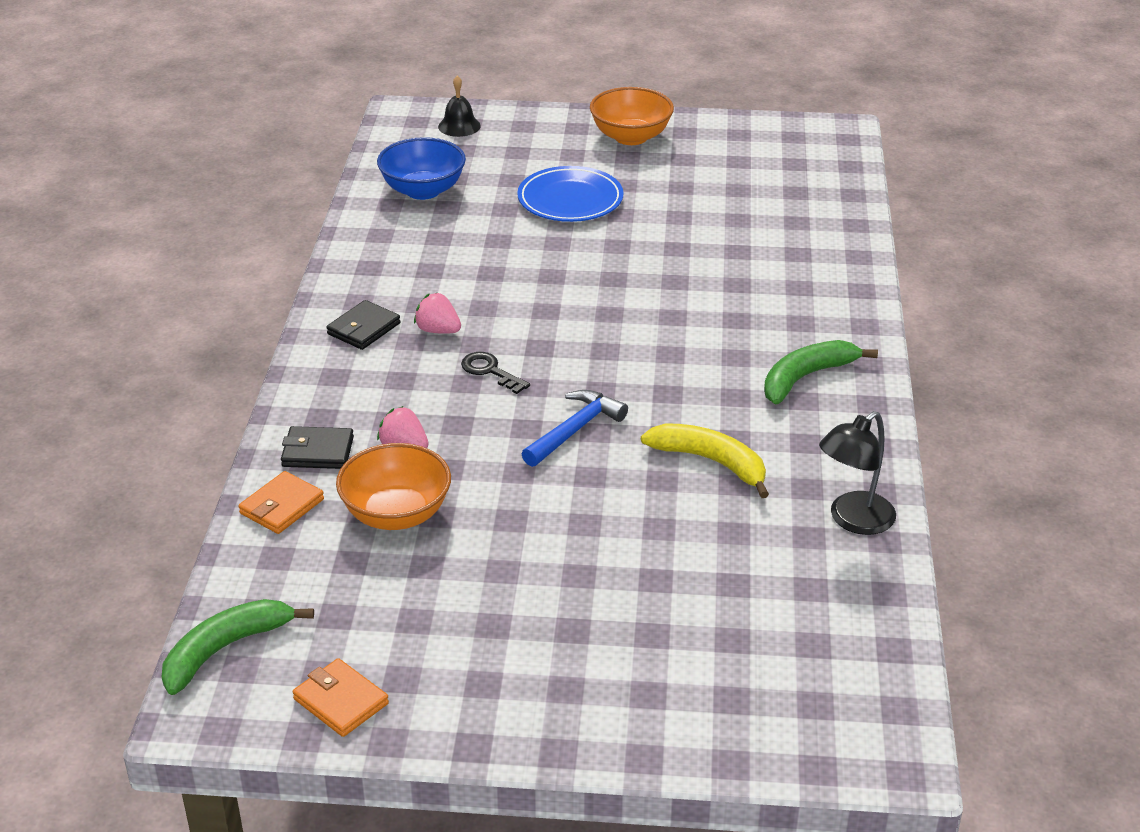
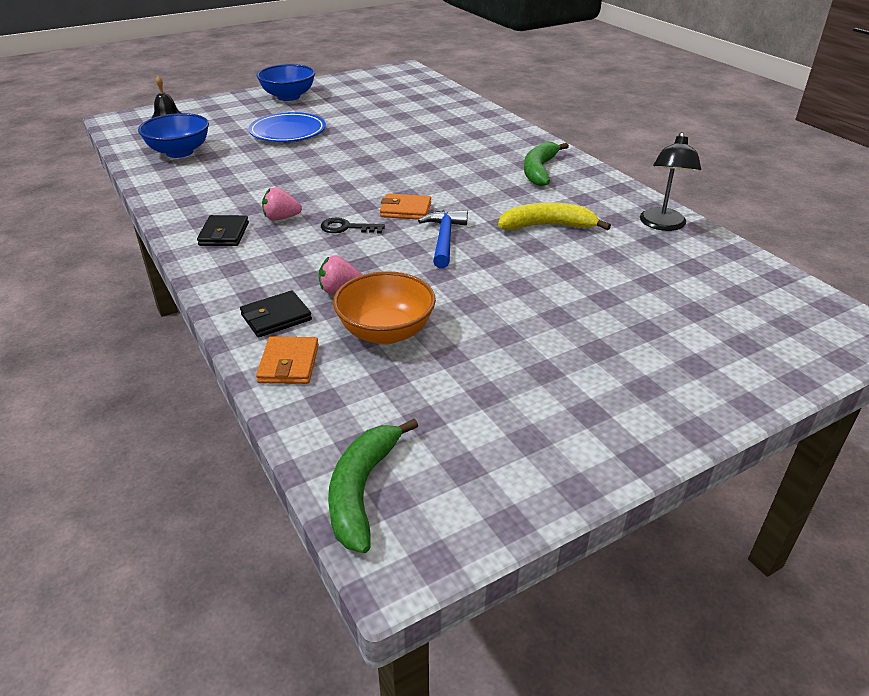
camera: 35 degrees left, 0 degrees up
orange wallet [293,658,389,737] -> orange wallet moved to [380,193,431,220]
orange bowl [590,87,674,145] -> blue bowl [257,64,315,101]

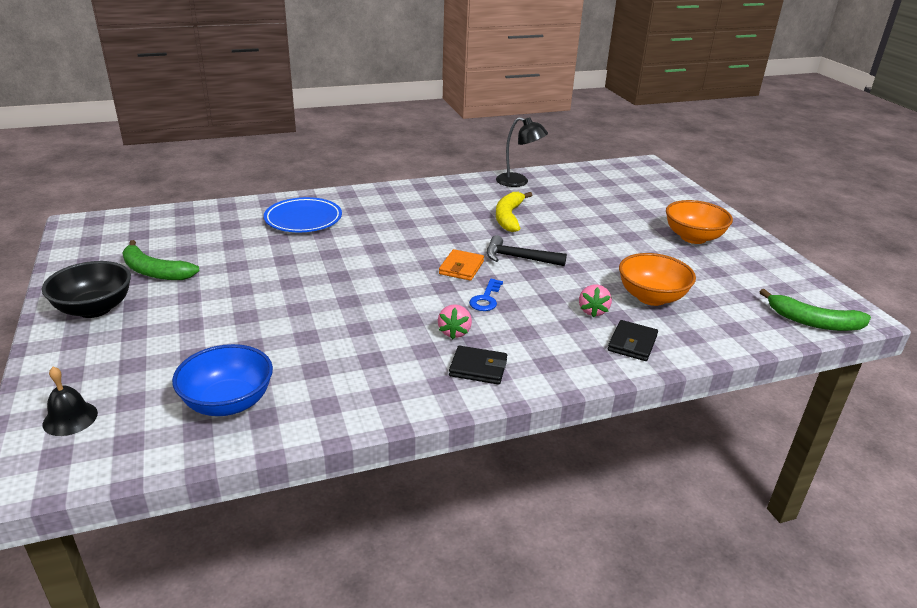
camera: 80 degrees left, 5 degrees down
black wallet [240,291,312,337] -> black wallet turned 45 degrees clockwise [608,320,658,361]
blue plate [249,112,326,142] -> blue plate moved to [264,197,342,232]
orange wallet [256,337,319,384] -> none
blue bowl [257,64,315,101] -> black bowl [42,261,131,318]
black key [321,218,385,233] -> blue key [469,279,503,311]
blue hammer [418,210,468,268] -> black hammer [487,235,567,266]
green banana [524,142,569,186] -> green banana moved to [122,240,199,280]
none -> orange bowl [666,200,733,244]

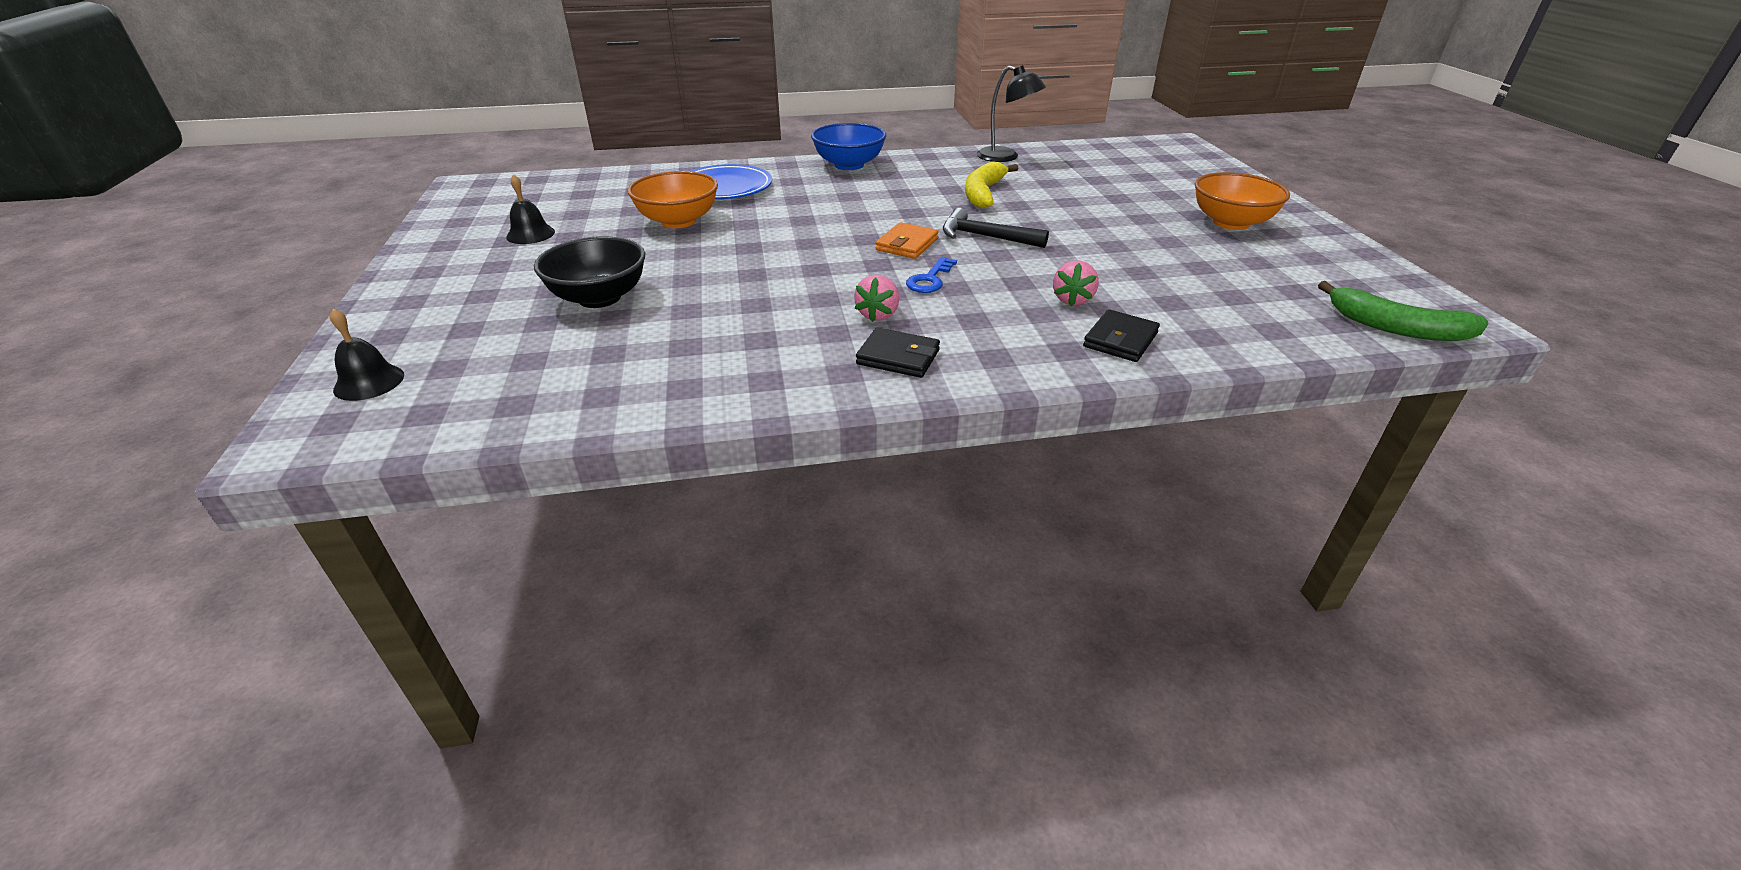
camera: 10 degrees right, 5 degrees up
black bowl [42,261,131,318] -> black bowl moved to [534,236,645,308]
green banana [122,240,199,280] -> black bell [506,174,555,244]
blue bowl [172,344,273,416] -> blue bowl moved to [811,123,886,170]
orange bowl [619,253,696,306] -> orange bowl moved to [627,171,718,228]

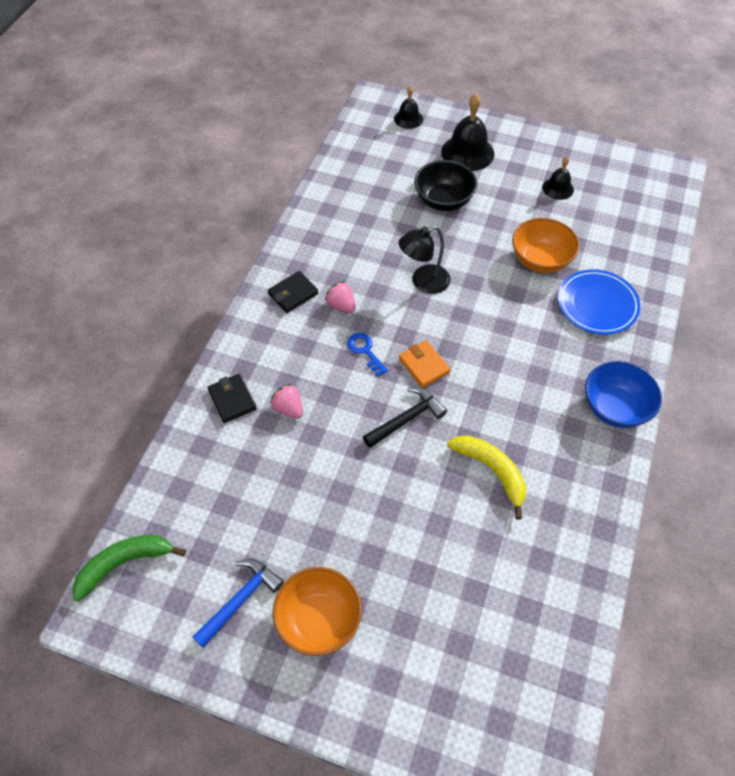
camera: 120 degrees right, 20 degrees up
black lamp [977,65,1046,162] -> black lamp moved to [399,226,451,294]
none -> blue hammer [192,559,284,648]
none -> black bell [441,94,494,171]

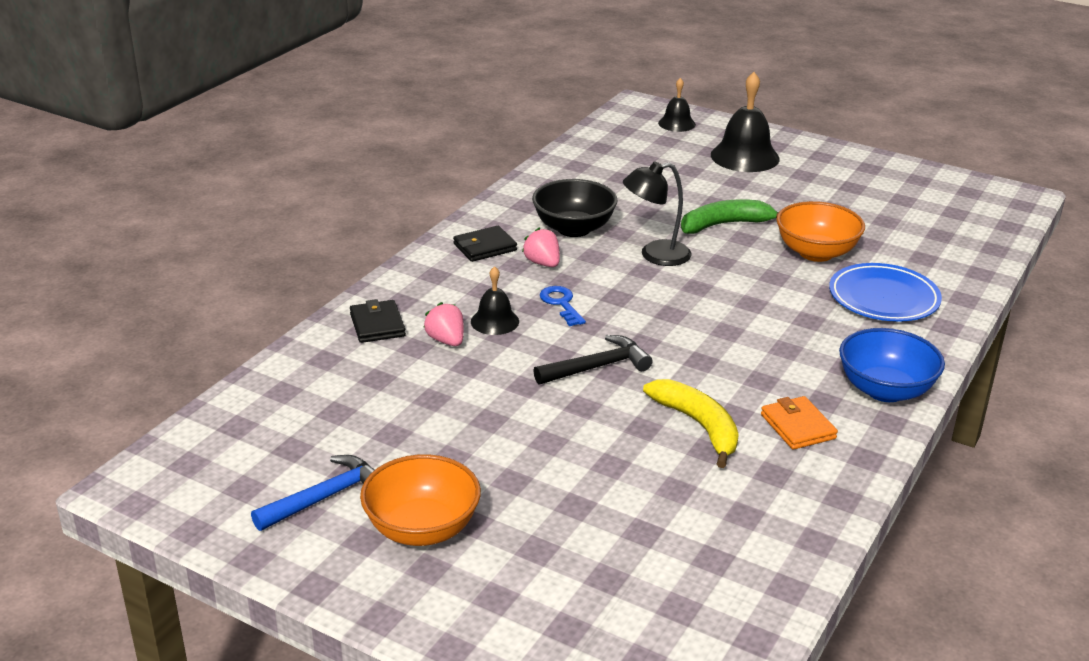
camera: 10 degrees right, 25 degrees down
green banana [72,535,186,602] -> green banana moved to [681,199,779,234]
orange wallet [399,340,451,388] -> orange wallet moved to [761,396,838,450]
black bowl [414,160,478,211] -> black bowl moved to [532,179,618,237]
black bell [542,157,574,200] -> black bell moved to [471,266,519,335]

